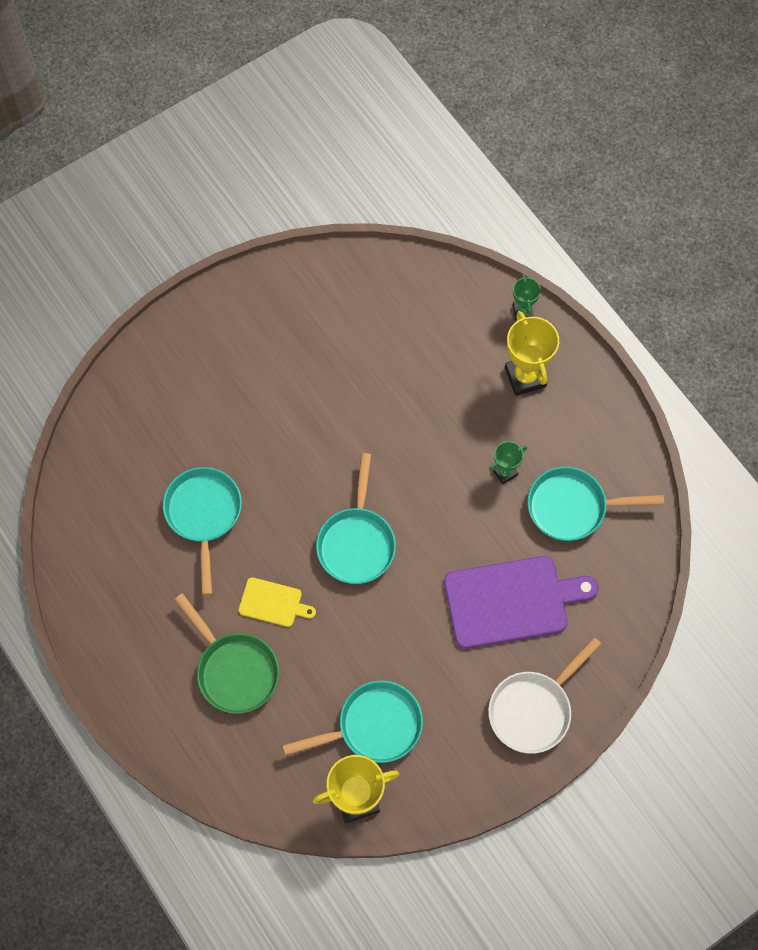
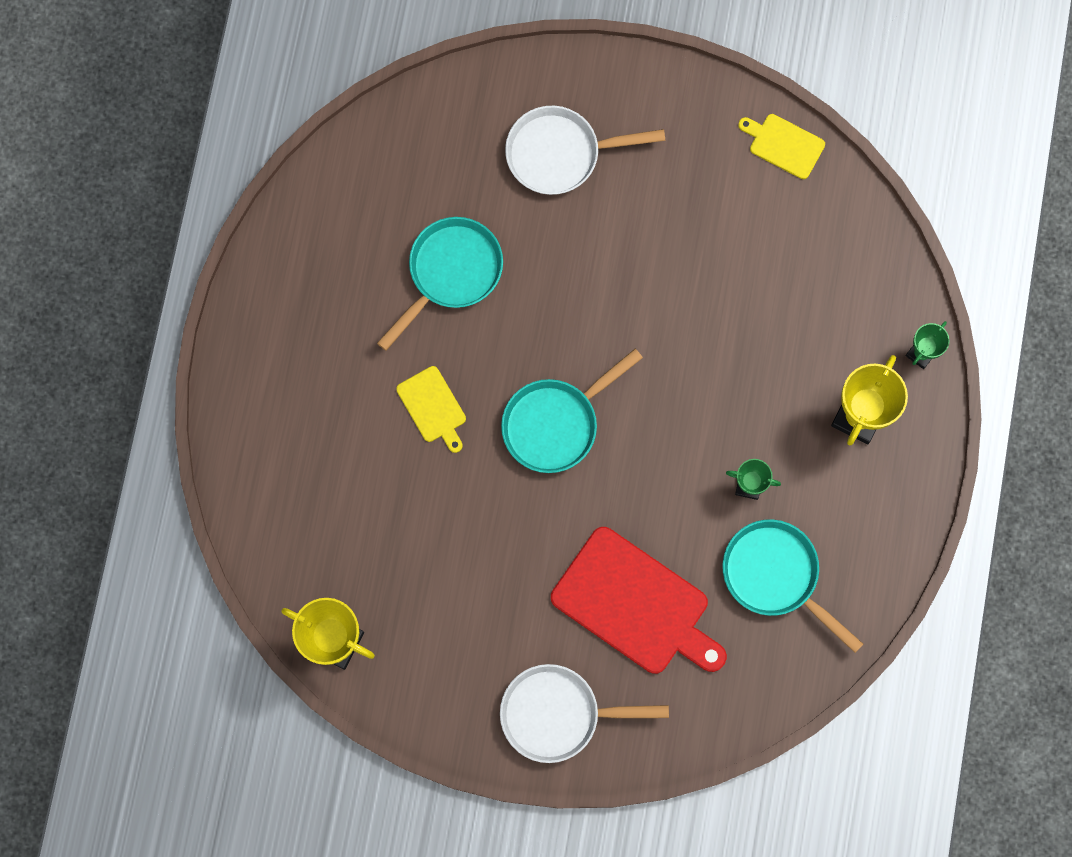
camera: 45 degrees right, 10 degrees up
green pan [174,593,279,714] -> none
turquoise pan [282,681,423,763] -> none
purple cutting board [444,556,599,649] -> red cutting board [551,527,727,674]
none -> white pan [505,106,665,195]
none -> yellow cutting board [738,114,825,179]

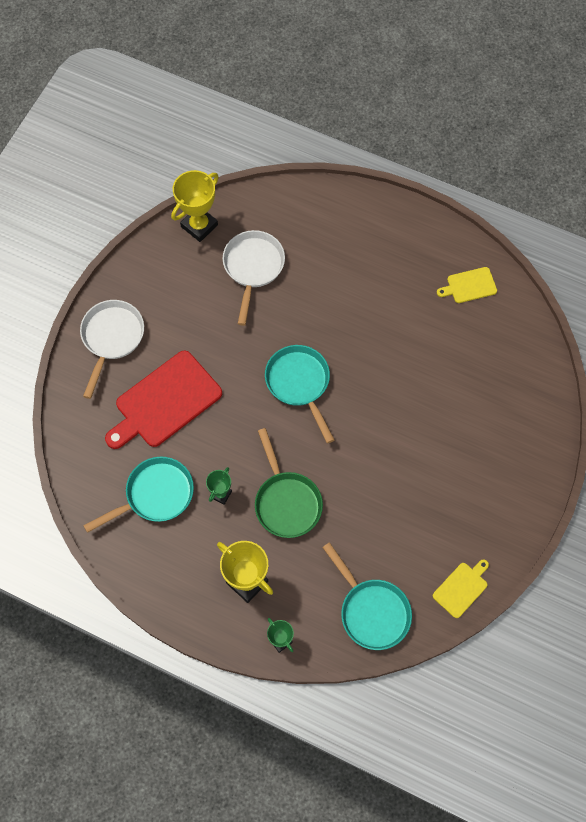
camera: 105 degrees right, 10 degrees down
turquoise pan [377,217,503,351] -> turquoise pan moved to [322,542,412,650]
yellow cutting board [396,366,466,453] -> yellow cutting board moved to [437,267,497,303]
white pan [505,106,665,195] -> white pan moved to [223,230,285,326]
none -> green pan [255,428,323,538]

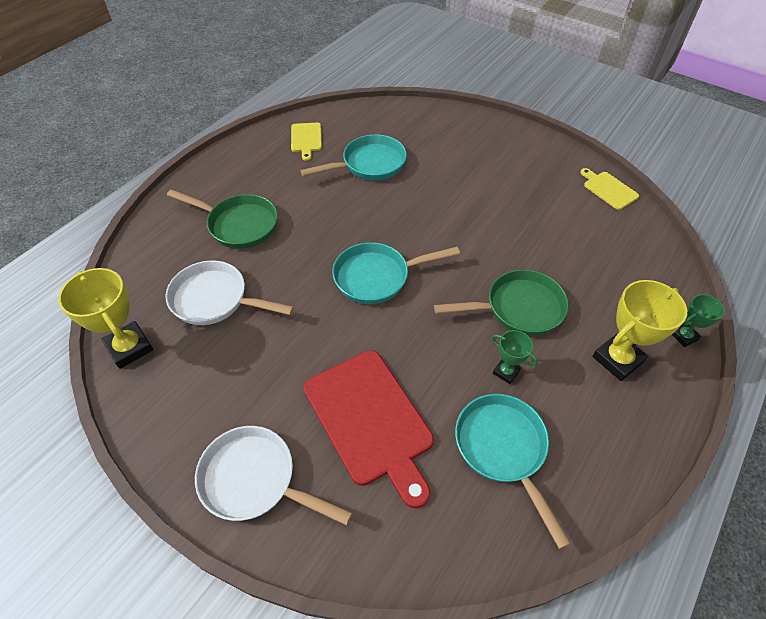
camera: 80 degrees left, 15 degrees down
turquoise pan [322,542,412,650] -> turquoise pan moved to [300,134,407,180]
none -> green pan [167,189,278,249]

